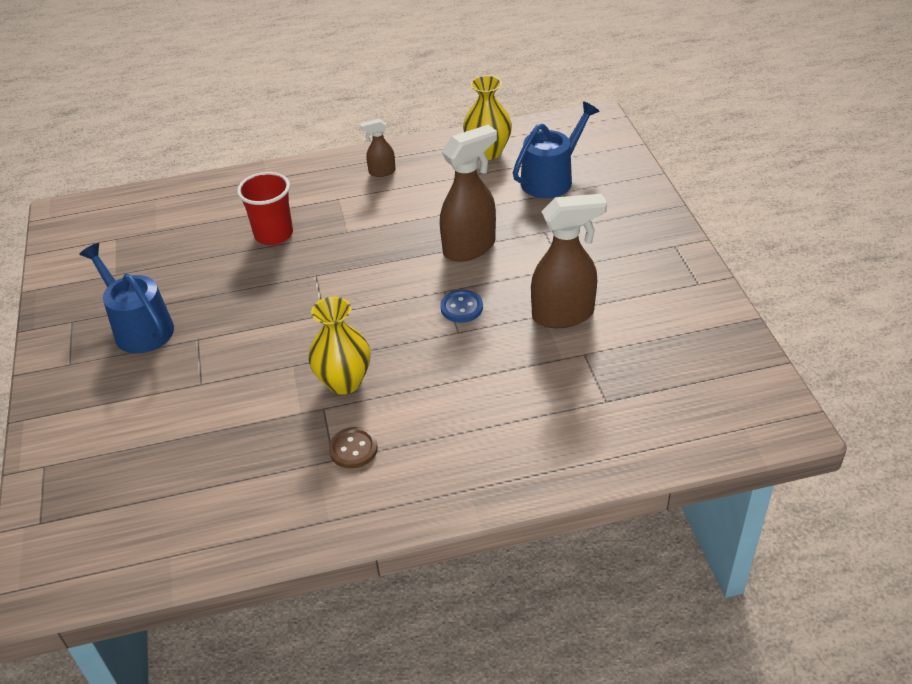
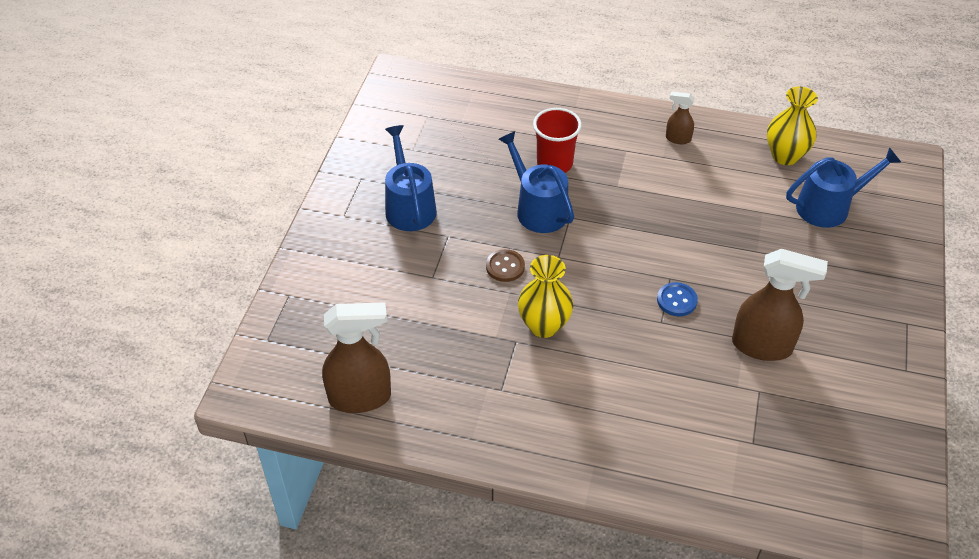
camera: 25 degrees right, 5 degrees up
brown button [329,427,378,469] -> brown button moved to [486,249,525,282]
brown spray bottle [440,125,497,262] -> brown spray bottle moved to [322,302,391,413]
none -> blue watering can [498,131,574,233]

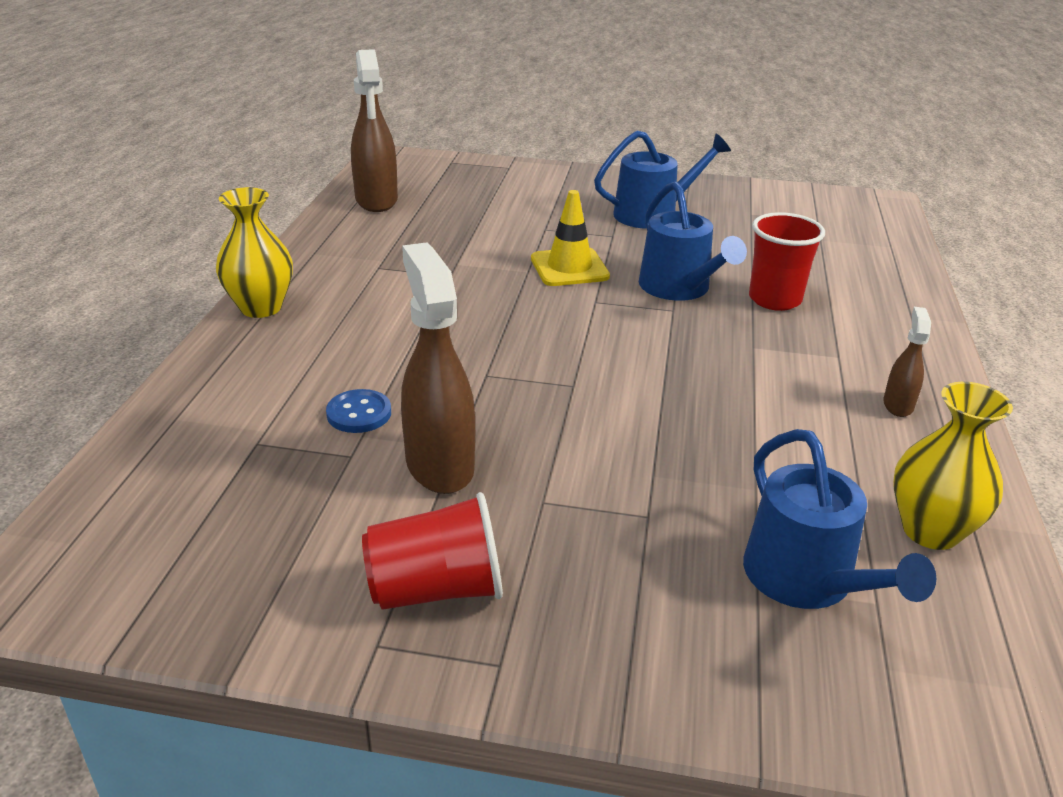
camera: 85 degrees right, 15 degrees down
brown button [486,249,525,282] -> yellow traffic cone [531,190,610,286]
blue watering can [498,131,574,233] -> blue watering can turned 105 degrees clockwise [639,181,747,301]
yellow vase [518,255,573,338] -> yellow vase moved to [216,187,293,318]
blue button [657,282,698,316] -> blue button moved to [326,389,391,433]
brown spray bottle [732,249,828,361] -> brown spray bottle turned 150 degrees clockwise [401,242,475,494]
none -> red cup [362,492,503,610]

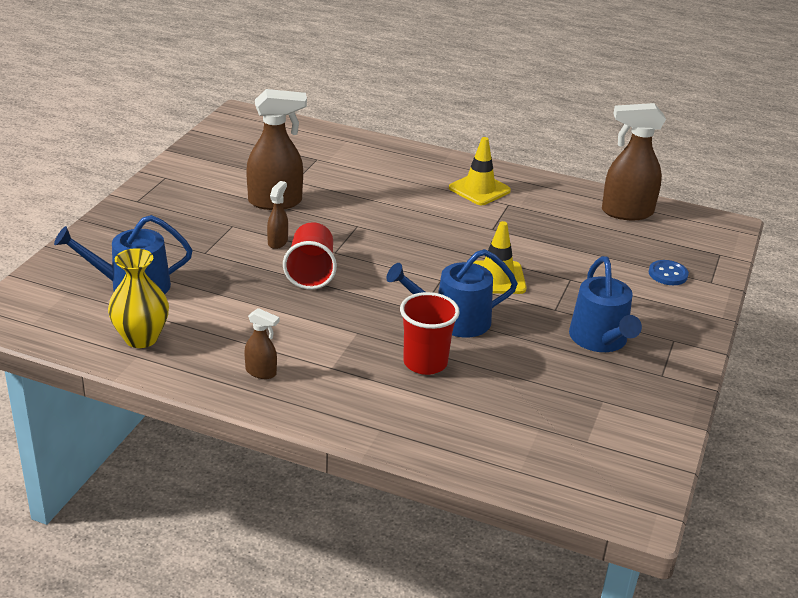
camera: 100 degrees right, 0 degrees up
yellow vase [216,187,293,318] -> none
blue button [326,389,391,433] -> blue button moved to [649,260,689,285]
red cup [362,492,503,610] -> red cup moved to [283,222,337,290]
none -> brown spray bottle [267,181,288,249]
none -> yellow traffic cone [449,137,511,205]

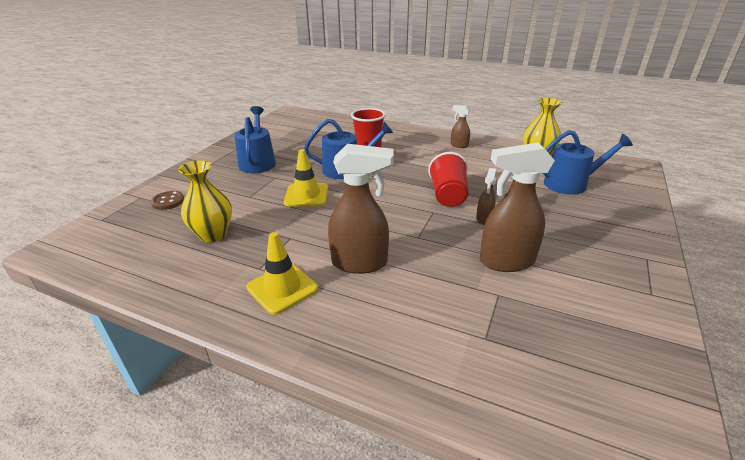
camera: 175 degrees left, 0 degrees up
brown spray bottle [602,103,666,220] -> brown spray bottle moved to [328,144,394,274]
blue button [649,260,689,285] -> brown button [151,191,184,210]
none -> yellow vase [178,160,232,243]

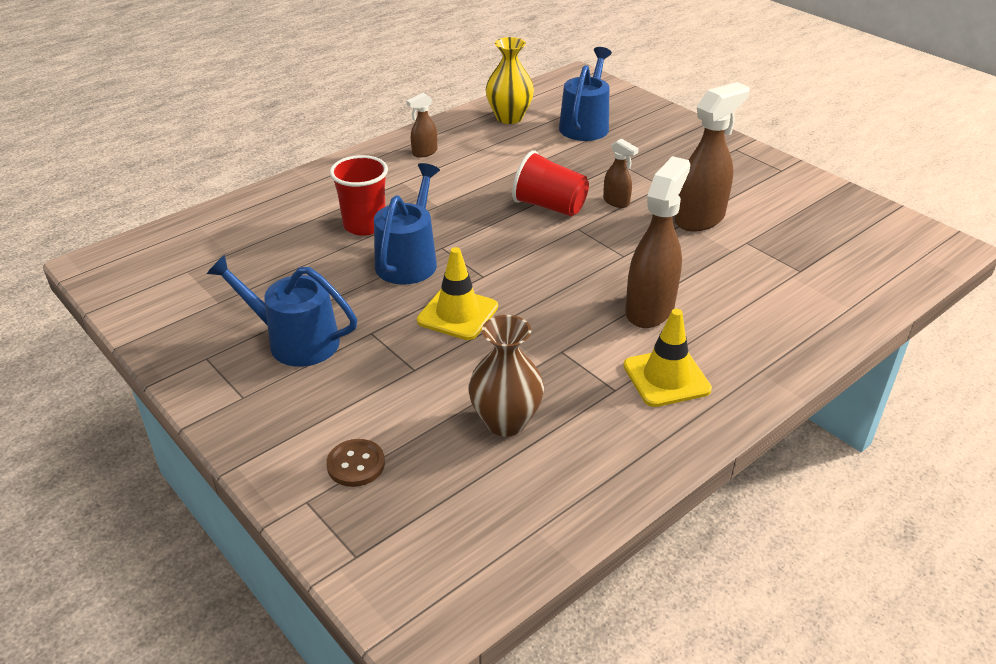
camera: 65 degrees left, 5 degrees up
yellow vase [178,160,232,243] -> brown vase [468,315,544,436]
brown spray bottle [480,143,555,272] -> brown spray bottle turned 150 degrees counterclockwise [675,82,750,232]

